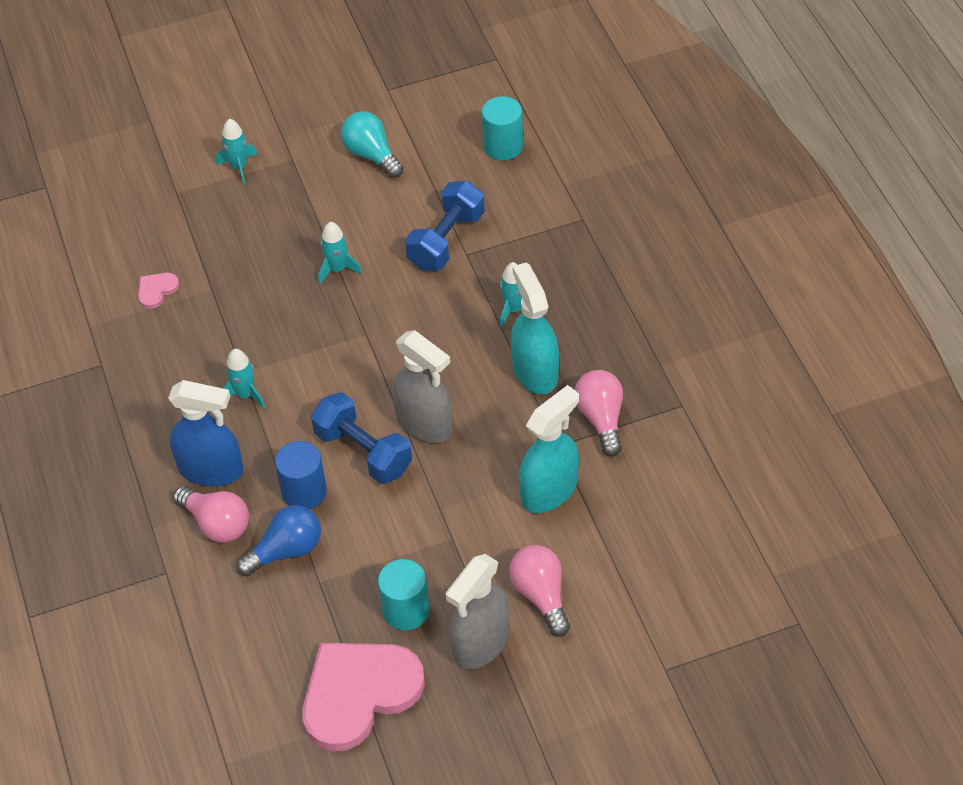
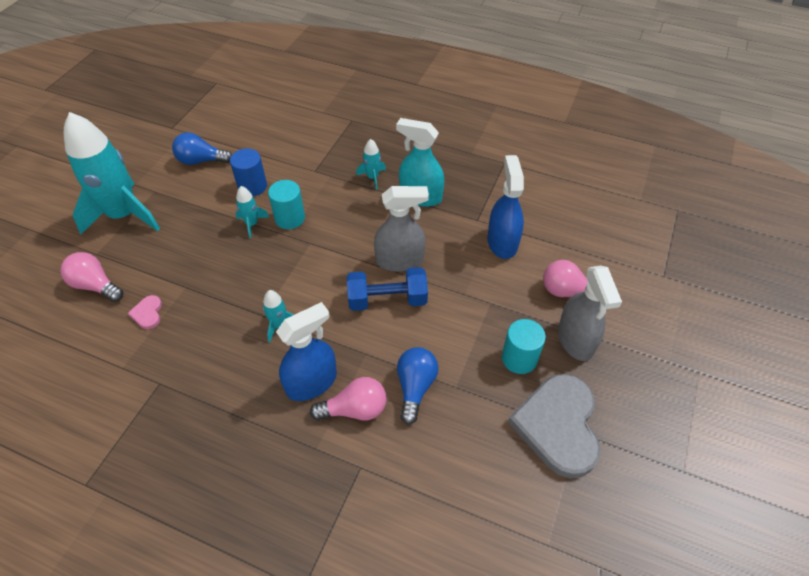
camera: 50 degrees left, 0 degrees up
turquoise rocket [216,119,258,185] -> turquoise rocket [64,112,160,235], size x2.40
blue cylinder [275,441,327,509] -> blue cylinder moved to [230,149,267,196]
pink heart [302,643,425,751] -> grey heart [508,374,601,479]
turquoise light bulb [341,111,404,178] -> blue light bulb [172,132,232,165]
blue dumbbell [405,181,485,270] -> none
turquoise cylinder [482,96,523,160] -> turquoise cylinder moved to [268,180,305,229]
turquoise spray bottle [519,385,579,513] -> blue spray bottle [487,155,524,259]
pink light bulb [574,370,623,457] -> pink light bulb moved to [60,252,123,302]

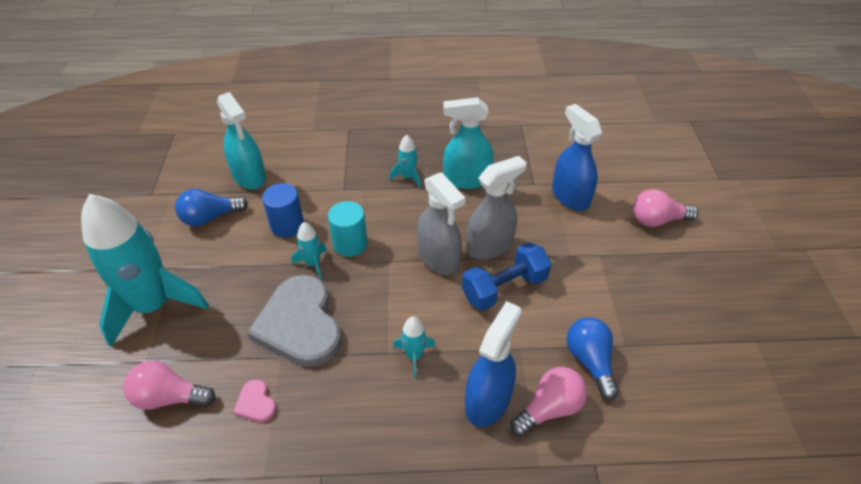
camera: 25 degrees left, 5 degrees down
turquoise cylinder [502,319,546,374] -> none
grey heart [508,374,601,479] -> grey heart moved to [247,275,342,367]
grey spray bottle [558,266,622,361] -> grey spray bottle moved to [417,172,466,275]
none -> turquoise spray bottle [217,92,266,189]

